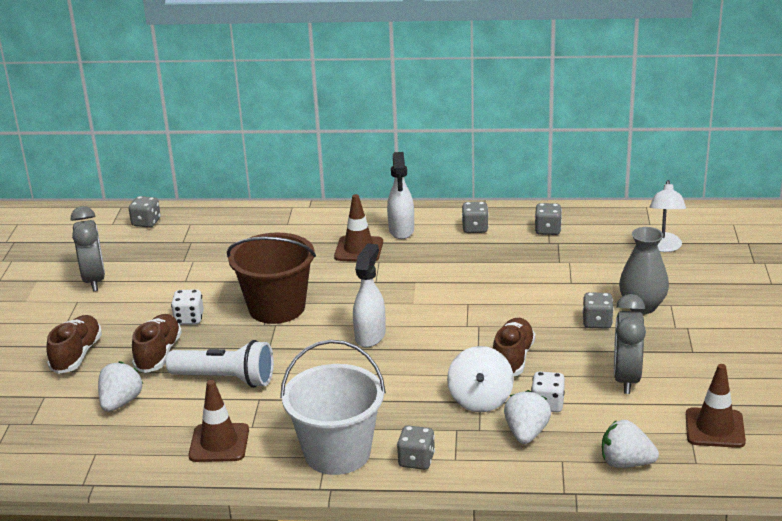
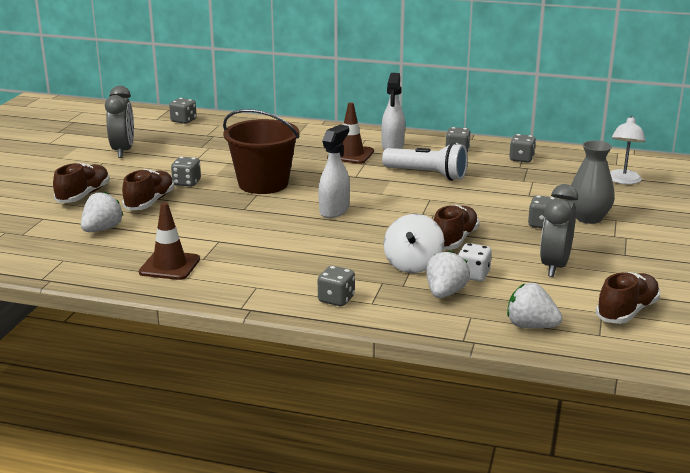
camera: 10 degrees right, 5 degrees down
white flashlight [166,340,274,388] -> white flashlight moved to [382,143,468,181]
white dice [171,289,204,325] -> grey dice [171,157,201,187]
white bucket [280,340,386,475] -> none
brown traffic cone [686,364,746,448] -> brown shoe [596,272,660,324]

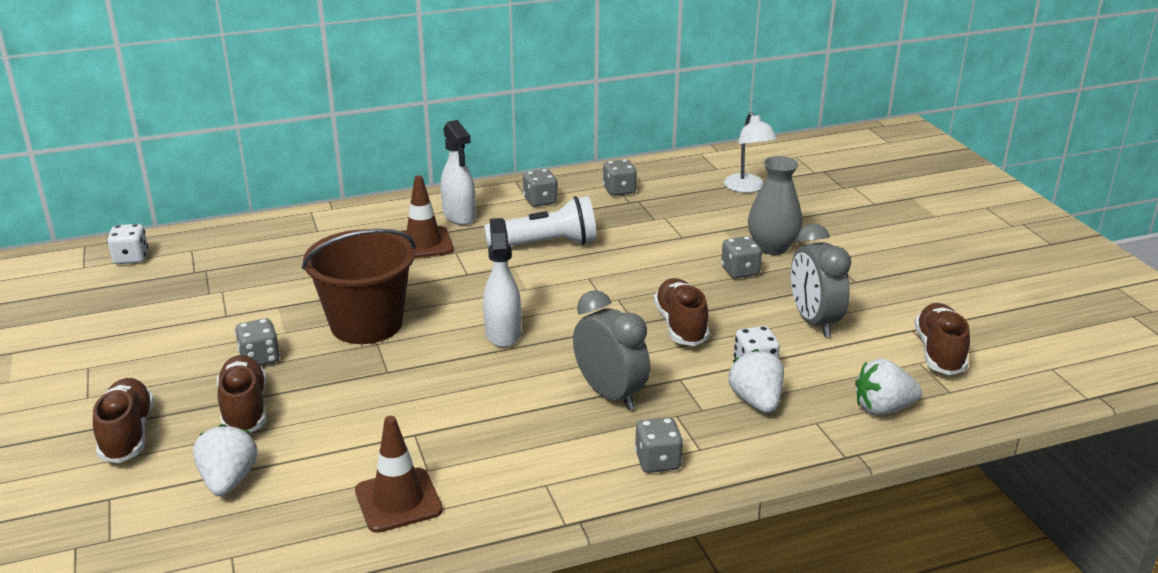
camera: 35 degrees left, 5 degrees up
grey clock [105,86,134,158] -> grey clock moved to [573,290,650,410]
grey dice [169,98,197,124] -> white dice [107,224,148,264]
white spinning top [383,214,444,273] -> none

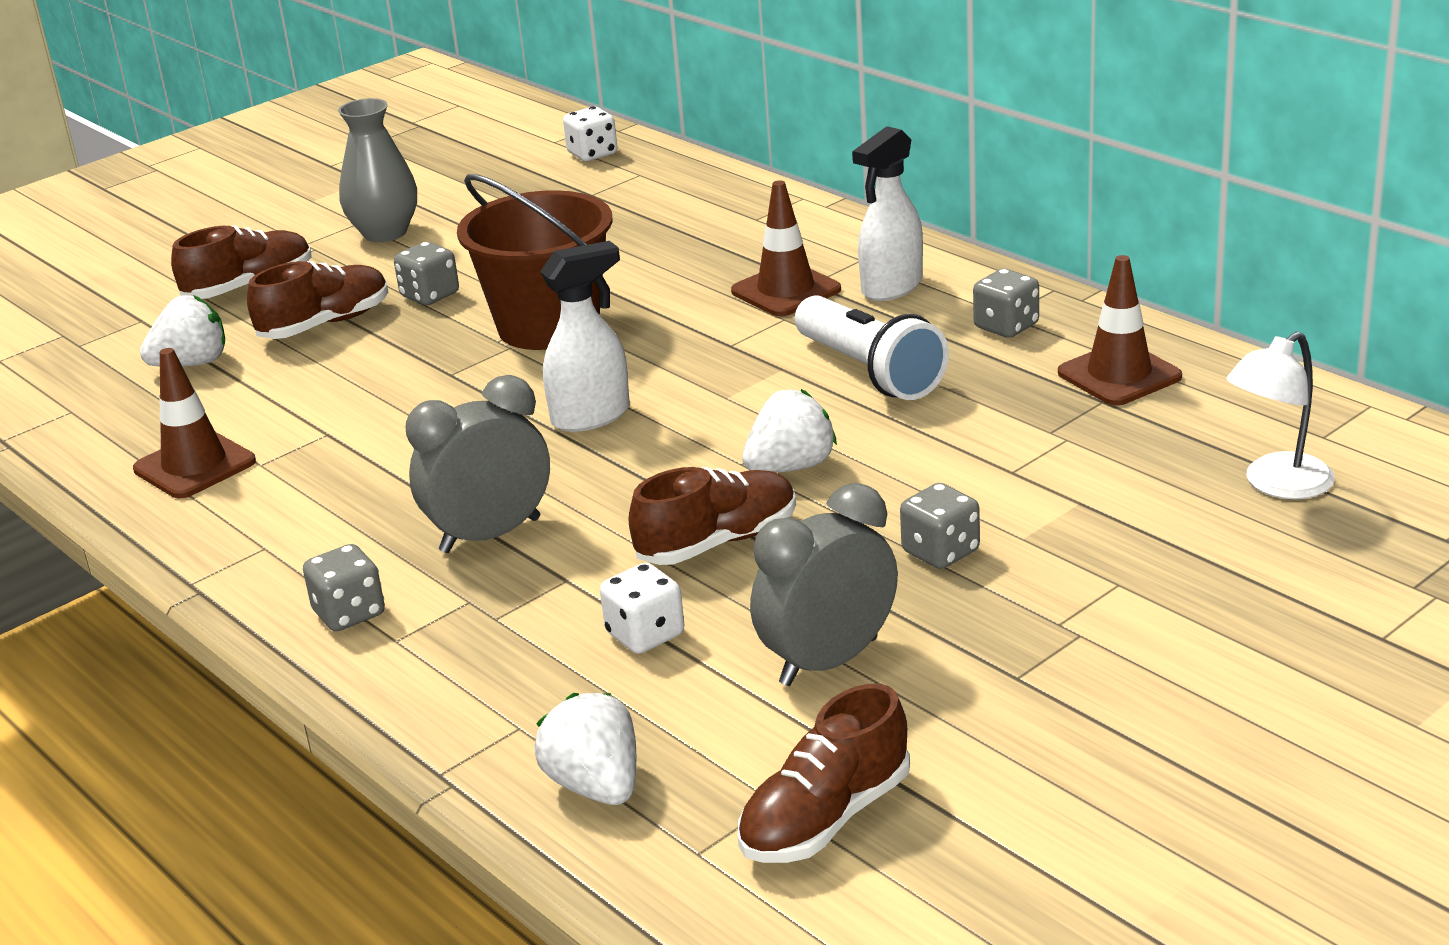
camera: 70 degrees right, 0 degrees up
grey clock [573,290,650,410] -> grey clock turned 150 degrees counterclockwise [405,375,550,553]
grey dice [603,159,637,196] -> brown traffic cone [1058,255,1182,406]
white strawberry [729,349,784,413] -> white strawberry moved to [742,389,837,473]
grey vase [748,156,803,255] -> grey vase moved to [338,98,417,242]
brown shoe [915,303,970,375] -> brown shoe turned 150 degrees clockwise [738,684,910,863]

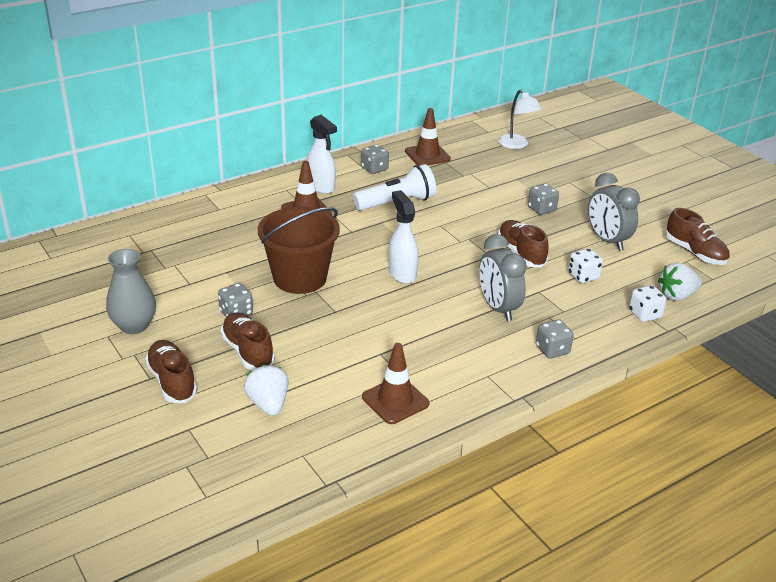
camera: 85 degrees left, 5 degrees up
white dice [563,107,618,161] -> white dice moved to [629,285,666,322]
white strawberry [742,389,837,473] -> none

